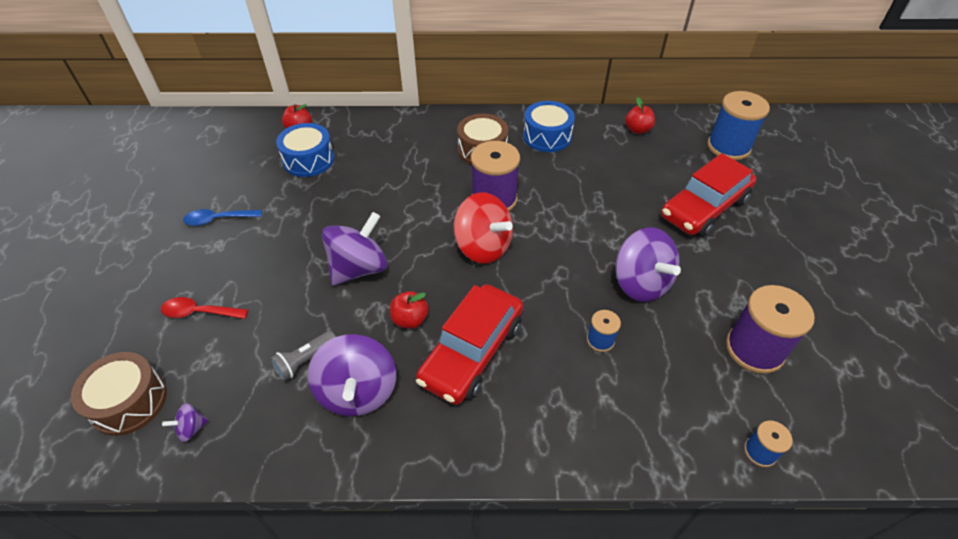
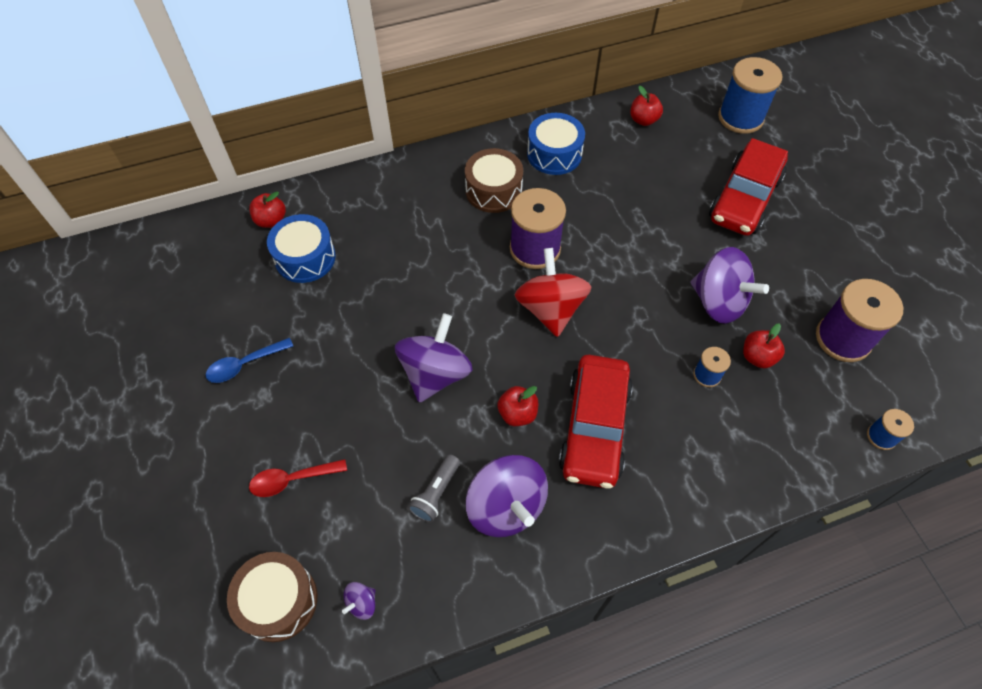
camera: 20 degrees left, 10 degrees up
red spinning top [454,192,513,264] -> red spinning top turned 120 degrees counterclockwise [515,248,591,337]
none -> red apple [743,324,785,369]

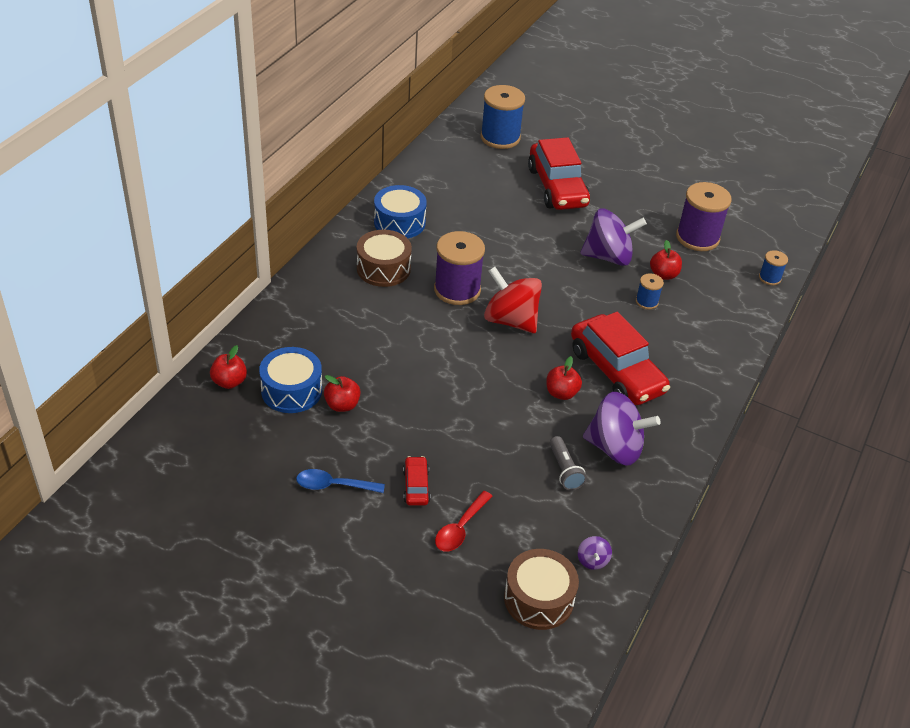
camera: 45 degrees left, 15 degrees down
blue spoon [206,338,293,383] -> blue spoon turned 75 degrees clockwise [296,469,385,493]
purple spinning top [395,313,472,403] -> none
red apple [630,86,663,126] -> red apple moved to [324,375,361,412]
none -> red car [403,456,431,506]

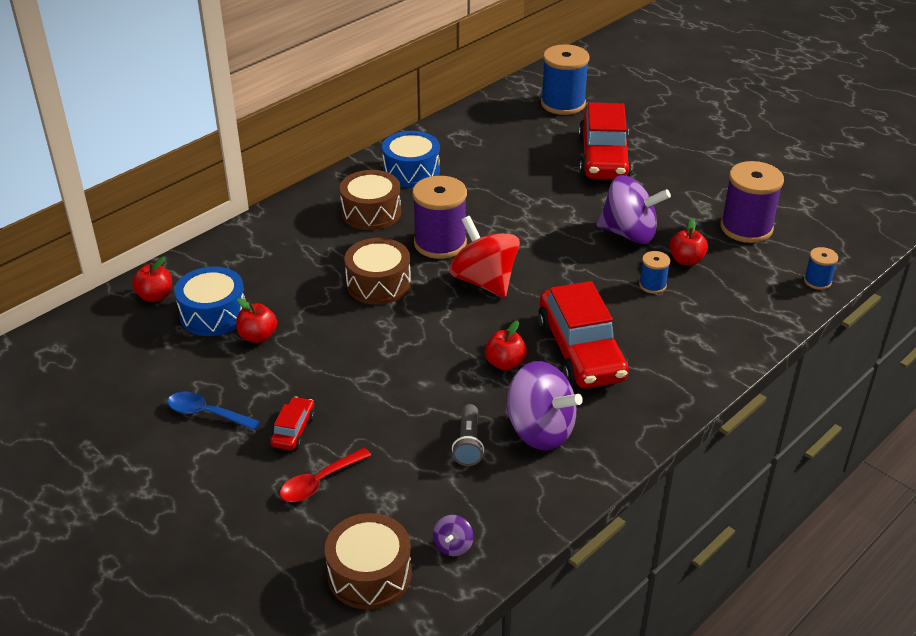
camera: 20 degrees right, 5 degrees down
none -> brown drum [344,238,411,305]

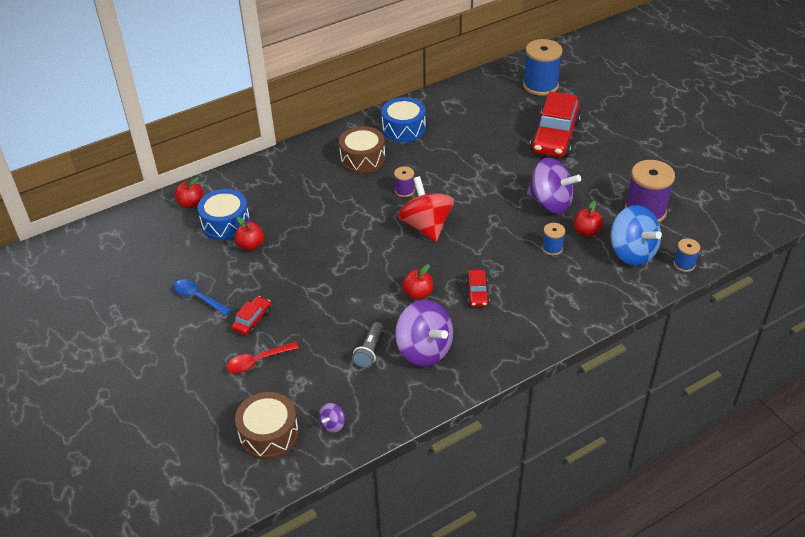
camera: 15 degrees right, 5 degrees up
brown drum [344,238,411,305] -> none
purple spool [412,176,467,259] -> purple spool [394,166,415,197], size x0.49
red car [538,281,629,388] -> red car [466,270,489,307], size x0.45
none -> blue spinning top [610,205,662,266]

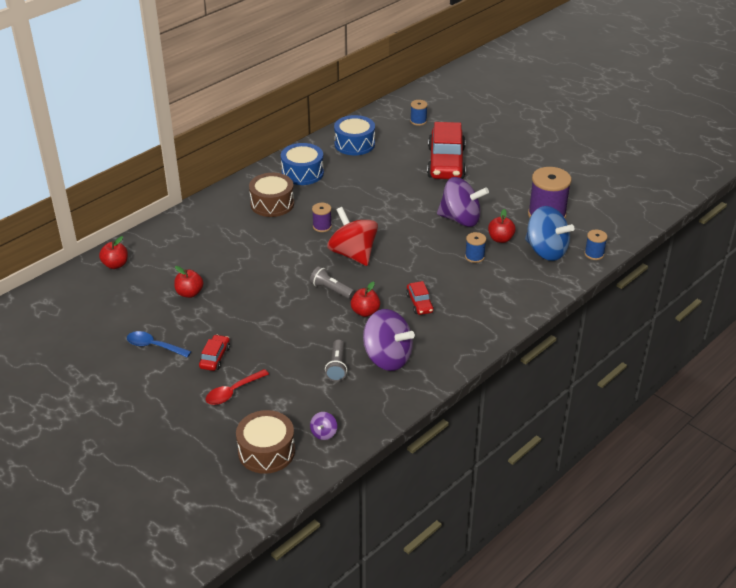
camera: 15 degrees left, 5 degrees down
blue drum [198,189,250,240] -> blue drum moved to [334,115,375,155]
blue spool [523,39,563,96] -> blue spool [410,100,428,126], size x0.49
none -> grey flashlight [310,266,355,299]

